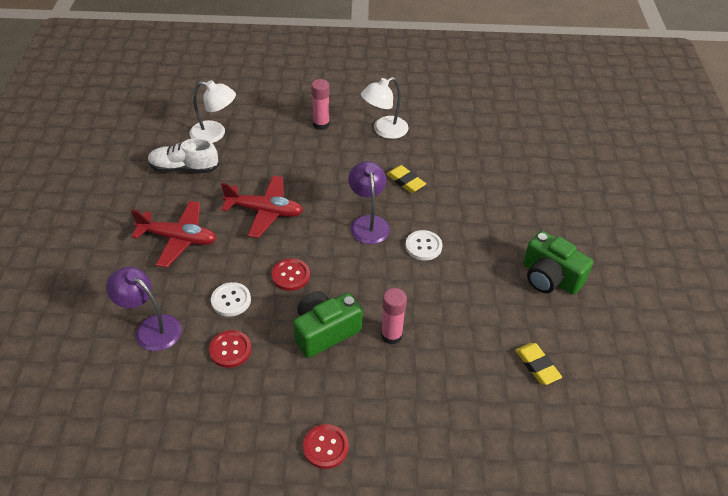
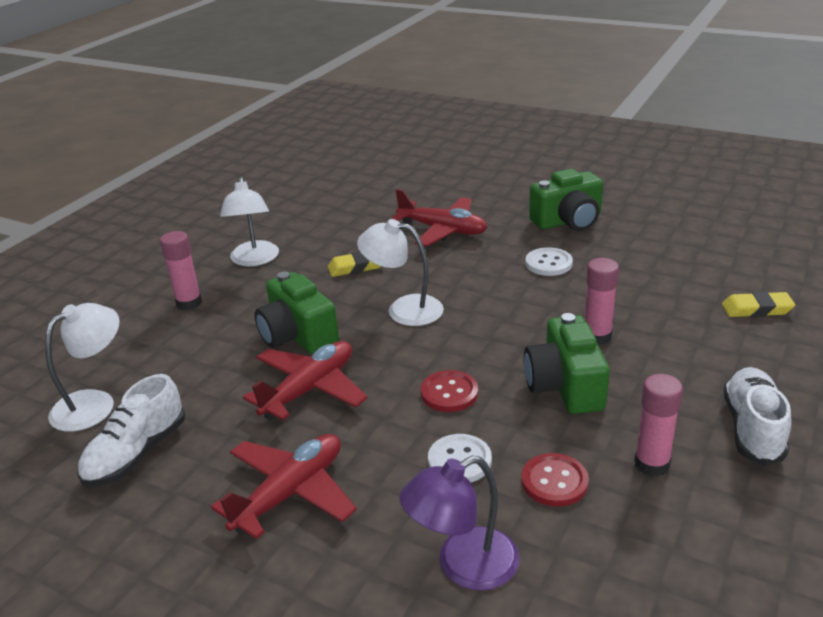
camera: 60 degrees left, 15 degrees down
red button [303,424,349,469] -> white shoe [723,367,791,466]
purple lamp [348,161,390,244] -> white lamp [357,219,444,326]
white button [405,230,442,261] -> white button moved to [526,247,573,276]
yellow eraser [515,343,562,385] -> yellow eraser moved to [722,291,795,317]
none -> green camera [254,272,339,354]
none -> red plane [391,189,488,247]
none -> pink glue stick [634,374,683,477]

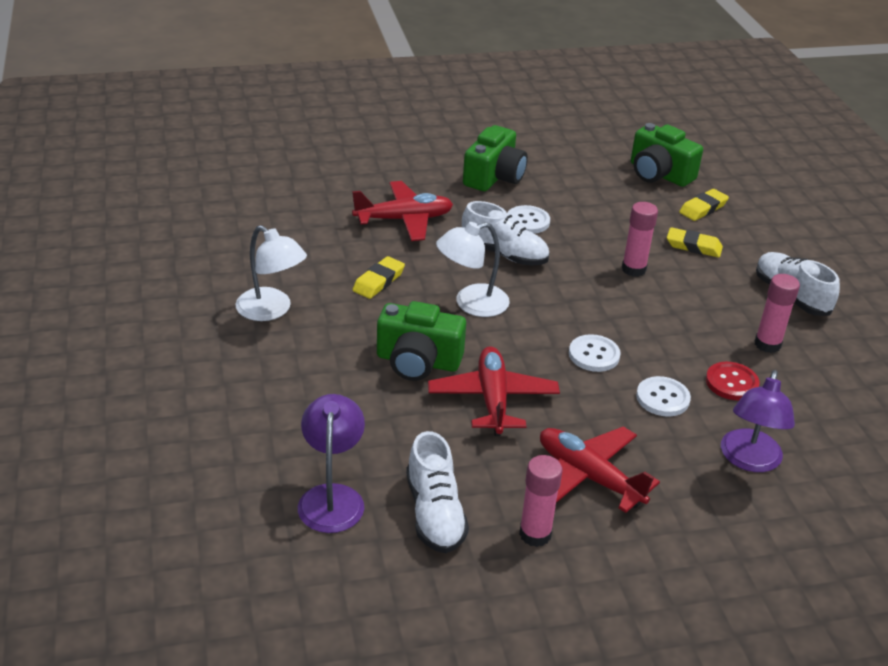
camera: 45 degrees left, 5 degrees up
white lamp [45,303,120,432] -> purple lamp [298,394,365,533]
pink glue stick [160,231,202,310] -> pink glue stick moved to [519,455,563,547]
red plane [211,434,357,539] -> red plane turned 45 degrees counterclockwise [540,426,660,513]
red button [421,370,478,412] -> white button [569,334,621,372]
green camera [524,313,610,414] -> green camera moved to [631,123,703,187]
none -> white shoe [462,201,549,265]
none -> yellow eraser [667,227,723,258]

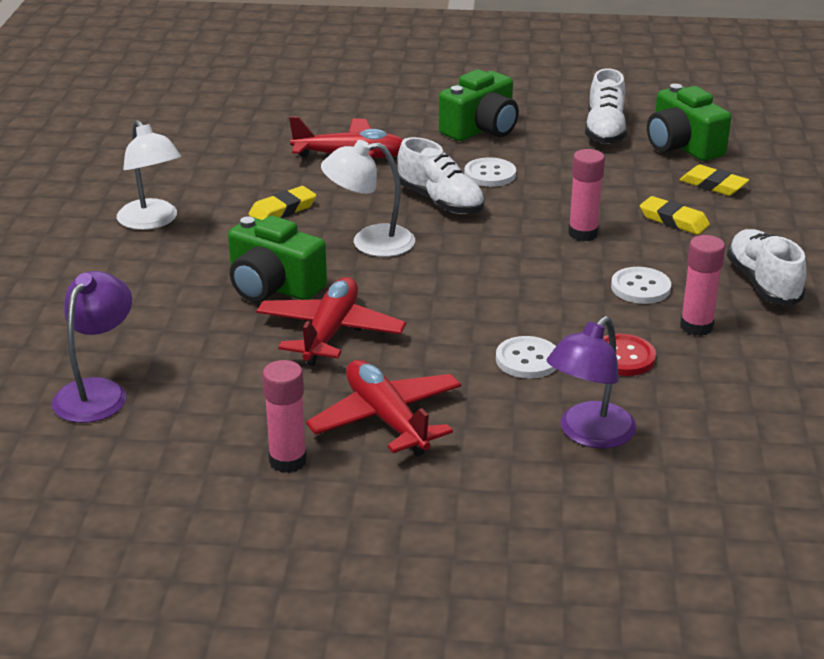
camera: 20 degrees right, 5 degrees down
white shoe [406,431,469,553] -> white shoe moved to [585,68,627,144]
white button [569,334,621,372] -> white button moved to [611,267,671,304]
yellow eraser [679,189,729,221] -> yellow eraser turned 60 degrees clockwise [680,165,749,196]

